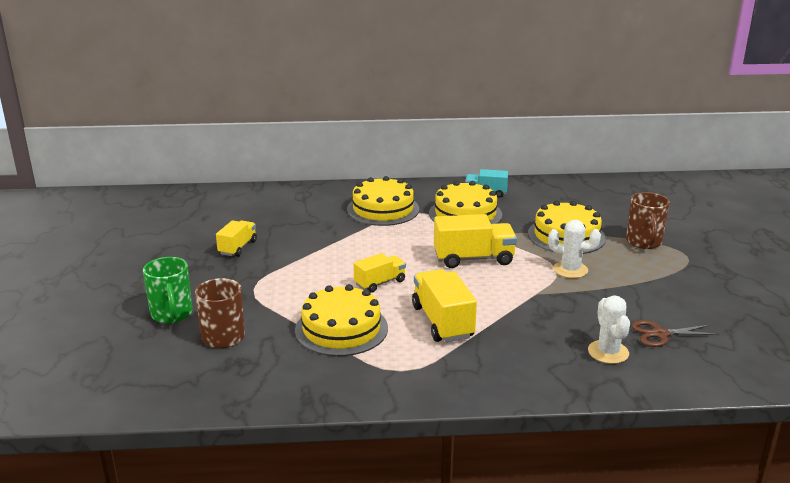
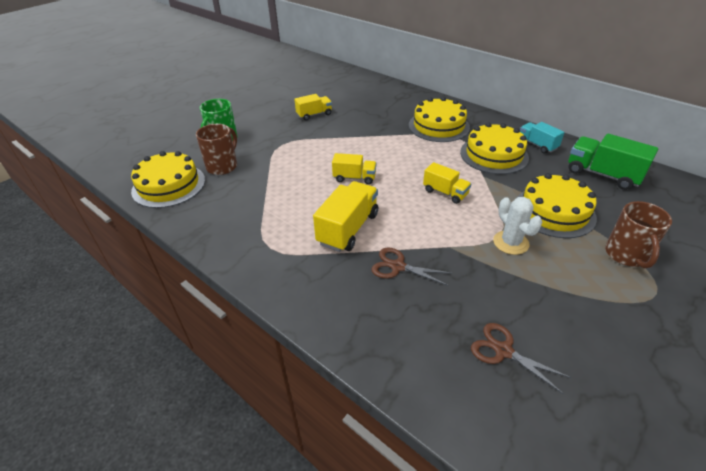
camera: 45 degrees right, 15 degrees up
yellow cake [295,284,388,356] -> yellow cake moved to [131,151,205,208]
yellow truck [434,214,517,268] -> yellow truck [423,162,471,204], size x0.62
white cactus [588,296,630,364] -> none
brown mug [626,192,670,249] -> brown mug turned 45 degrees counterclockwise [605,201,672,269]
none -> brown scissors [371,248,451,286]
none -> green truck [568,134,658,190]

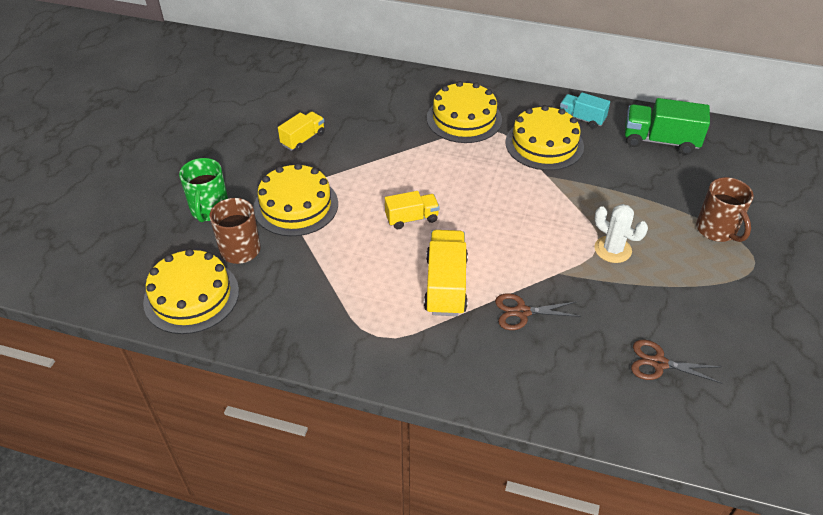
camera: 25 degrees left, 5 degrees up
yellow truck [423,162,471,204] -> none
yellow cake [517,173,597,238] -> yellow cake moved to [253,163,338,236]

